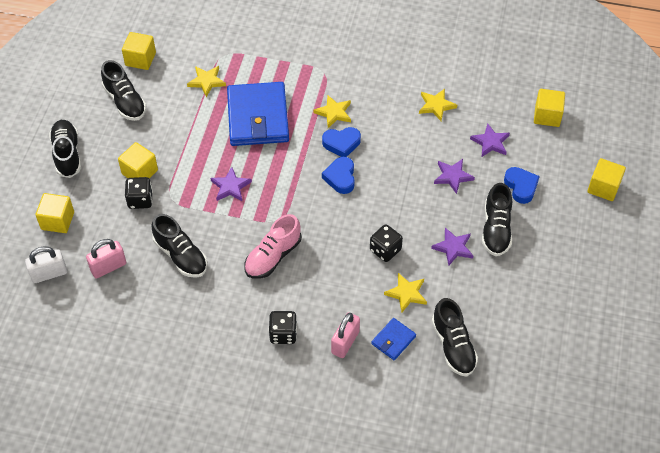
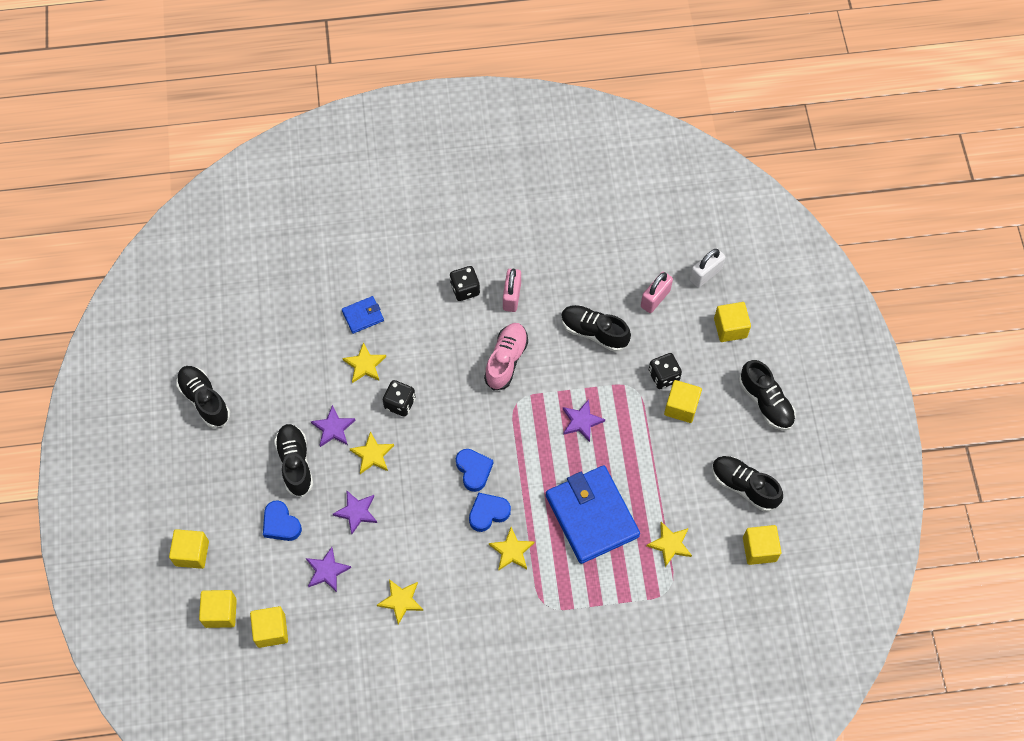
camera: 160 degrees right, 10 degrees up
pink padlock [331,313,360,358] -> pink padlock moved to [503,269,521,312]
blue wallet [371,318,416,360] -> blue wallet turned 45 degrees clockwise [342,296,384,334]
black shoe [432,298,478,376] -> black shoe moved to [177,366,230,428]
none -> yellow cube [199,590,237,628]
none -> yellow star [349,431,394,474]

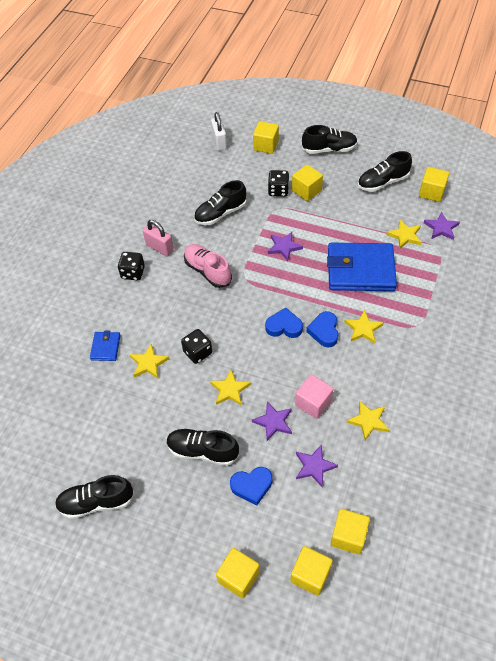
camera: 60 degrees left, 10 degrees down
purple star [311,405,356,447] -> purple star moved to [424,212,460,240]
pink padlock [641,272,673,313] -> none
none -> pink cube [295,374,333,419]

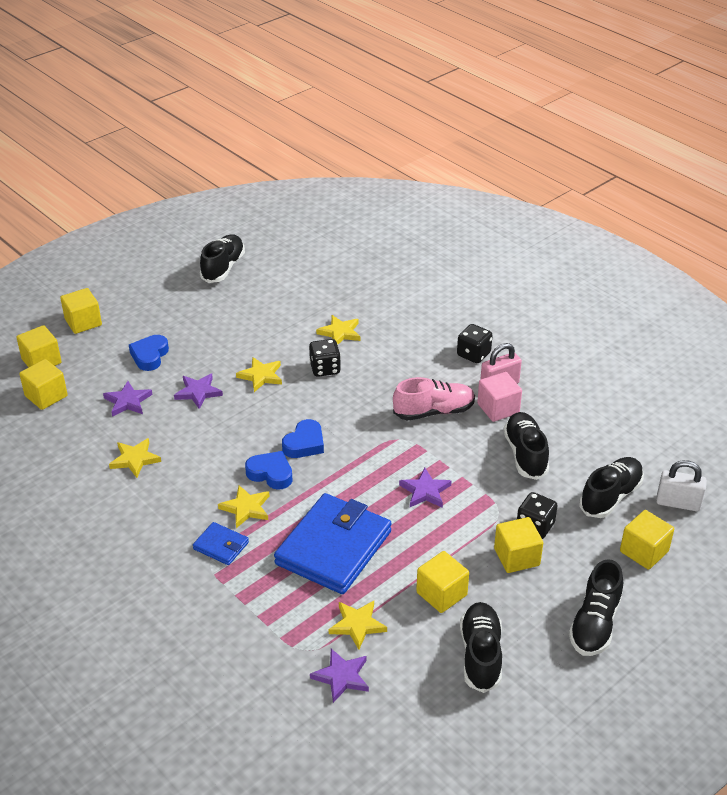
camera: 115 degrees right, 15 degrees down
blue wallet [90,331,121,361] -> blue wallet moved to [193,522,249,565]
black shoe [167,428,239,466] -> black shoe moved to [579,457,644,518]
pink cube [295,374,333,419] -> pink cube moved to [477,372,522,422]
yellow cube [419,167,449,202] -> yellow cube moved to [416,551,469,613]

